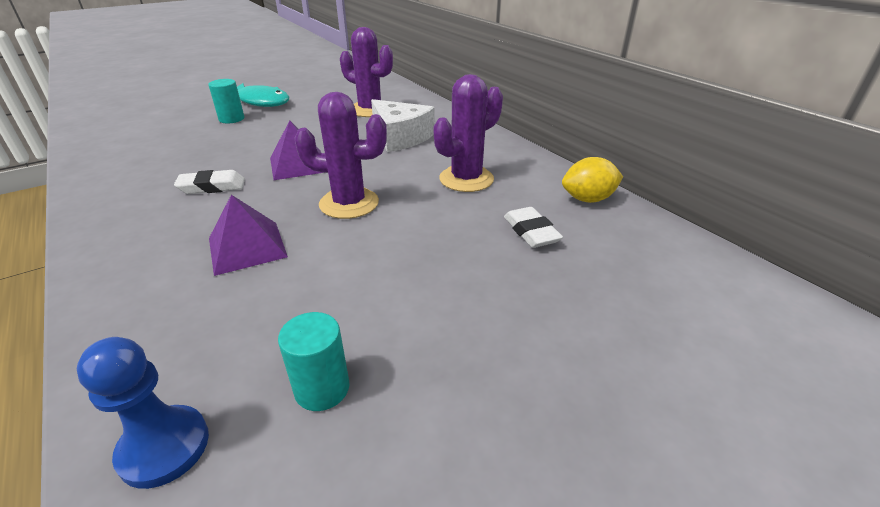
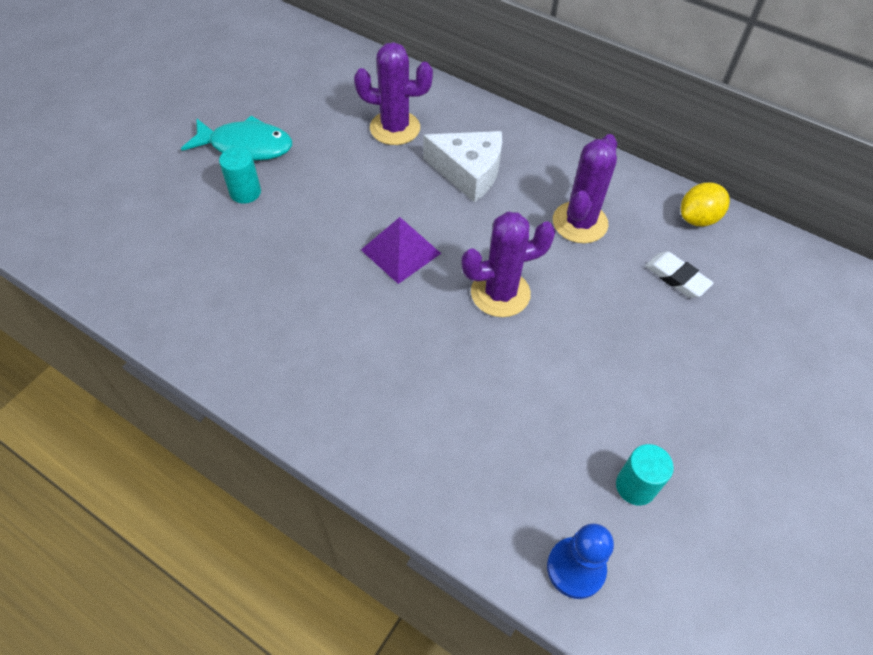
camera: 25 degrees left, 20 degrees up
white eraser [174,170,245,194] -> none
purple pyramid [209,195,288,276] -> none

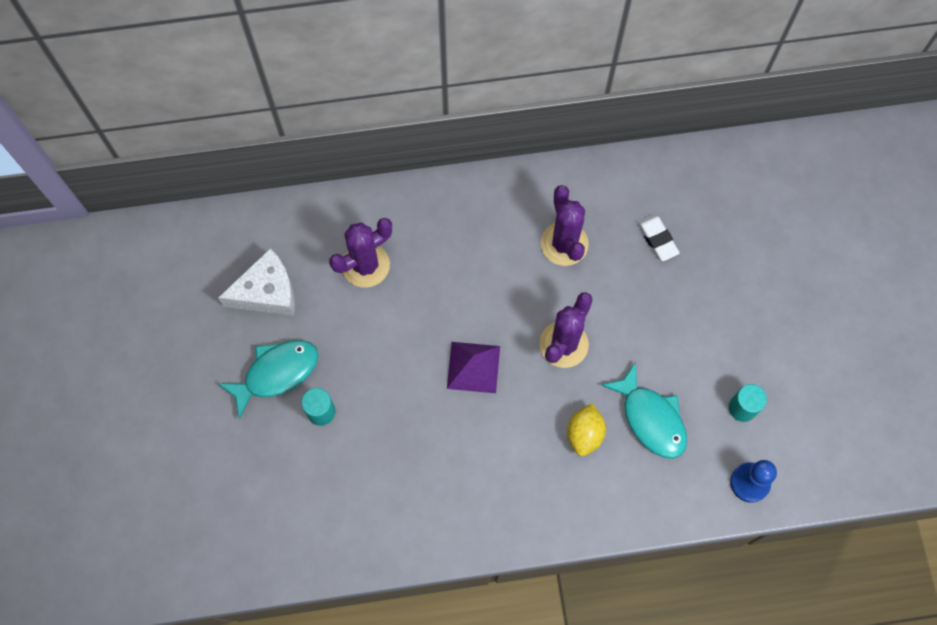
camera: 40 degrees left, 15 degrees up
white cheese [423,131,502,203] -> white cheese moved to [218,248,295,316]
white eraser [645,252,714,298] -> white eraser turned 60 degrees clockwise [637,214,680,261]
yellow lemon [681,183,730,226] -> yellow lemon moved to [567,403,606,456]
none -> turquoise fish [601,362,687,459]

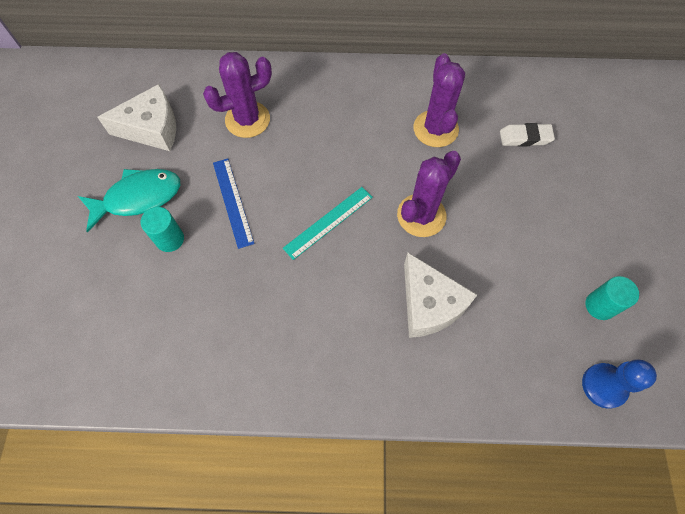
camera: 10 degrees right, 5 degrees down
purple pyramid [447,342,500,393] -> turquoise ruler [283,187,373,260]
yellow lemon [567,403,606,456] -> white cheese [404,253,477,338]
turquoise fish [601,362,687,459] -> none
white eraser [637,214,680,261] -> white eraser turned 75 degrees counterclockwise [500,123,555,147]
none -> blue ruler [213,158,254,249]

